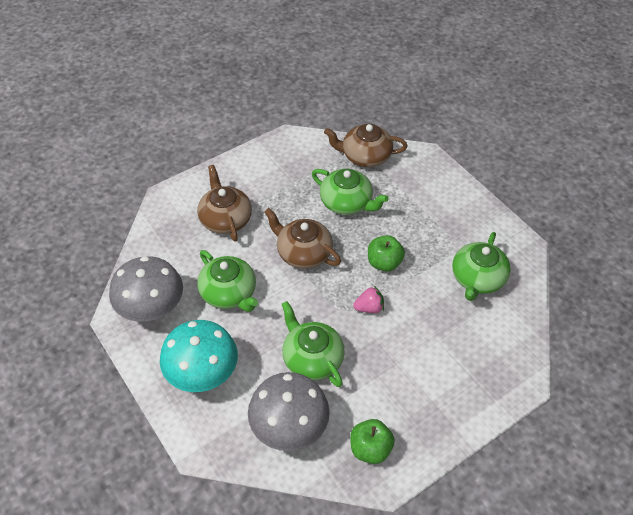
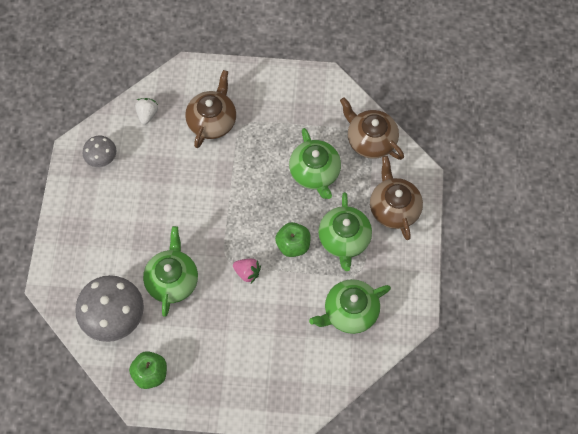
camera: 40 degrees right, 15 degrees up
grey mushroom [109,256,183,322] -> grey mushroom [83,136,116,167], size x0.54
turquoise mushroom [160,320,238,392] -> none
green teapot [197,250,258,312] -> green teapot moved to [318,192,372,271]
brown teapot [264,208,341,269] -> brown teapot moved to [370,156,423,240]
none -> white strawberry [135,98,158,125]

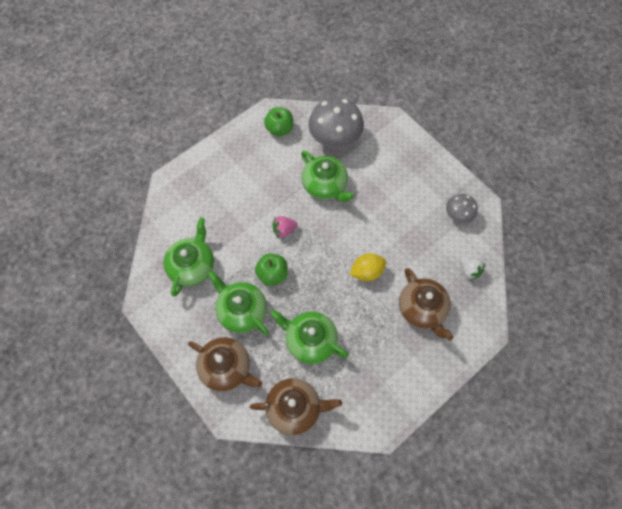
camera: 135 degrees right, 0 degrees up
none -> yellow lemon [349,253,386,281]

